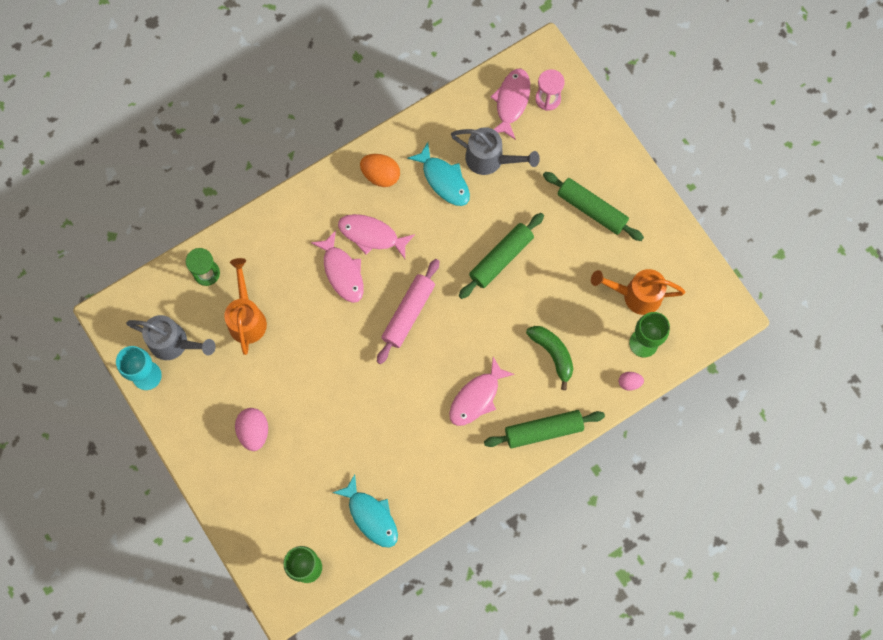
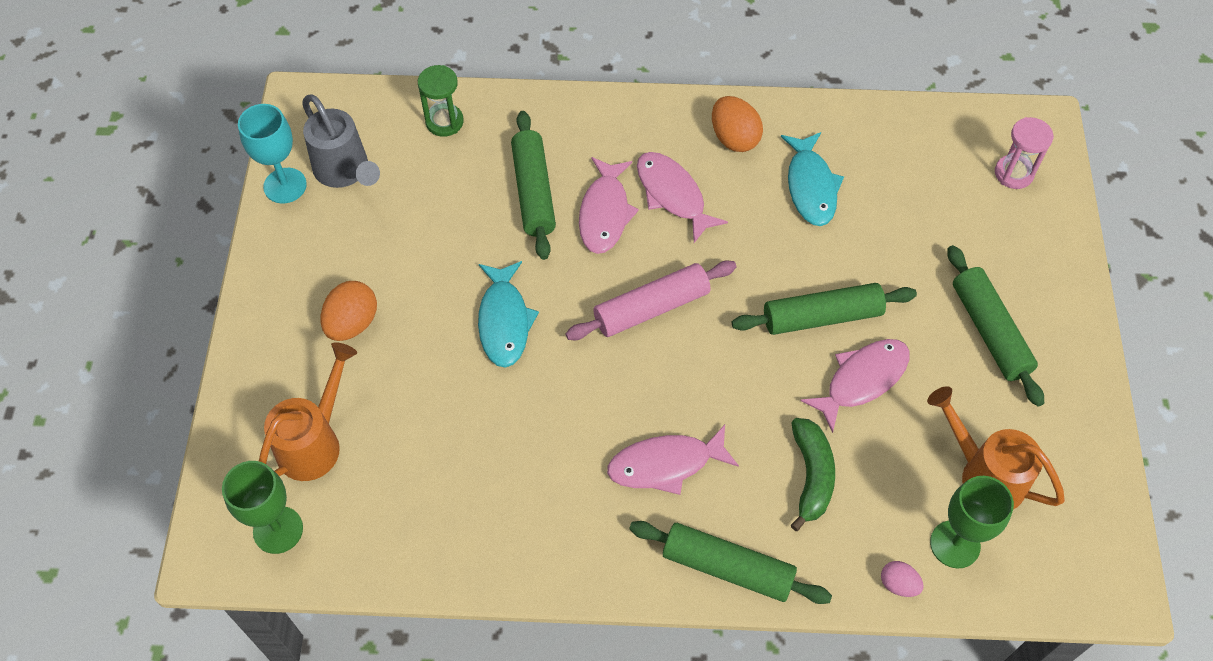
camera: 35 degrees right, 15 degrees down
orange watering can [224,258,267,355] -> orange watering can moved to [259,342,357,481]
pink egg [235,408,268,451] -> orange egg [320,281,377,341]
turquoise fish [332,474,398,548] -> turquoise fish moved to [478,261,539,368]
grey watering can [451,127,540,175] -> none
pink fish [491,69,530,140] -> pink fish moved to [800,339,910,433]
none -> green rolling pin [511,111,556,260]

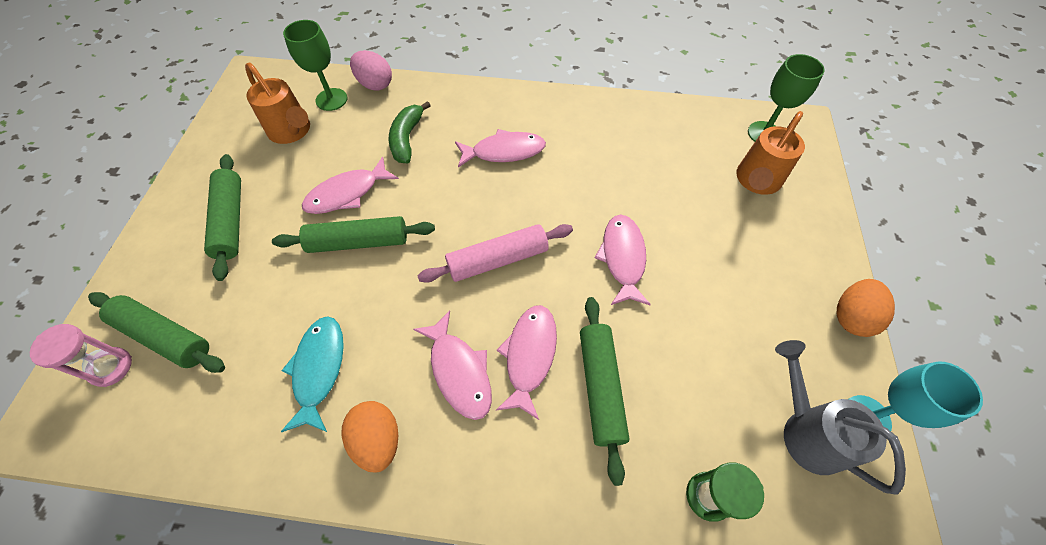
camera: 175 degrees left, 0 degrees up
orange egg [320,281,377,341] -> orange egg moved to [837,279,895,337]
turquoise fish [478,261,539,368] -> pink fish [595,215,651,305]
green rolling pin [629,521,832,604] -> green rolling pin moved to [88,292,225,373]
pink egg [881,561,924,597] -> pink egg [350,50,392,90], size x1.72

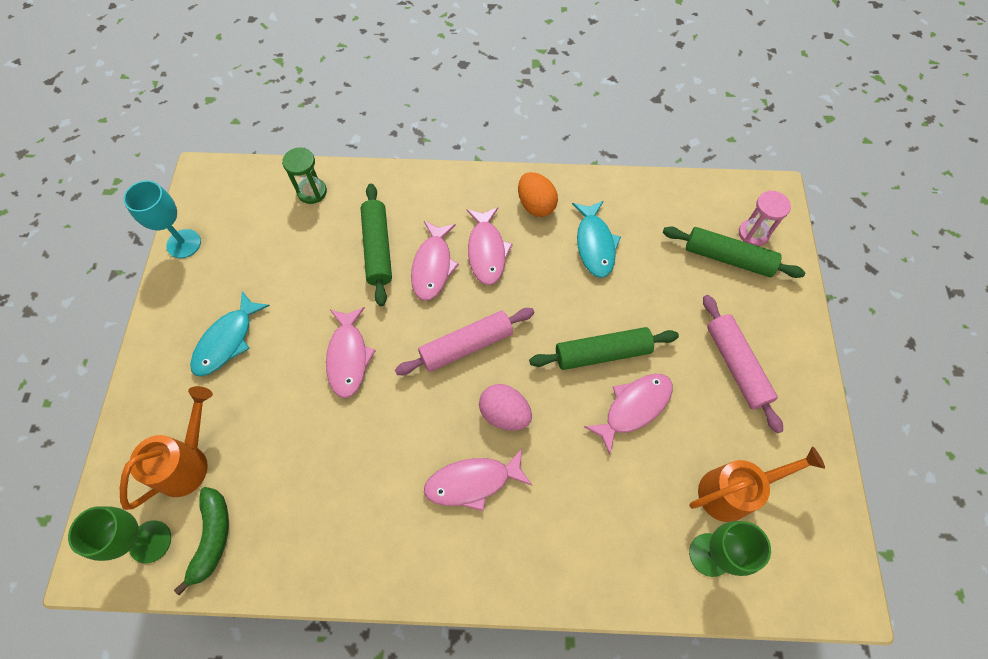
camera: 175 degrees right, 5 degrees up
green rolling pin [204,154,241,281] -> pink rolling pin [703,295,783,434]
orange watering can [245,63,310,144] -> orange watering can turned 120 degrees clockwise [689,446,825,522]
pink egg [350,50,392,90] -> pink egg moved to [479,384,532,431]
green banana [389,101,431,163] -> green banana moved to [174,487,229,595]
pink fish [413,311,492,420] -> pink fish turned 150 degrees counterclockwise [467,207,513,285]
grey watering can [775,340,906,495] -> none
orange egg [837,279,895,337] -> none
none -> turquoise fish [190,291,270,377]

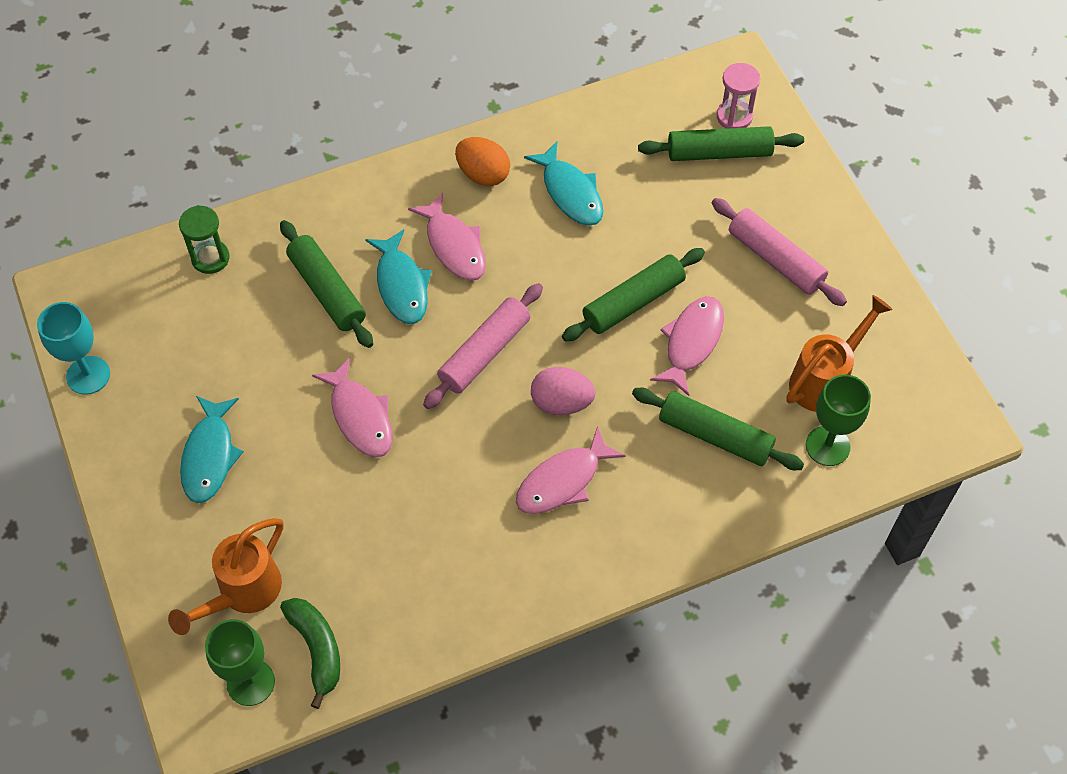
camera: 25 degrees left, 5 degrees down
orange watering can [120,386,213,510] -> orange watering can turned 150 degrees counterclockwise [168,518,283,635]
pink fish [411,221,459,301] -> turquoise fish [365,229,432,324]
none -> green rolling pin [632,388,804,470]

